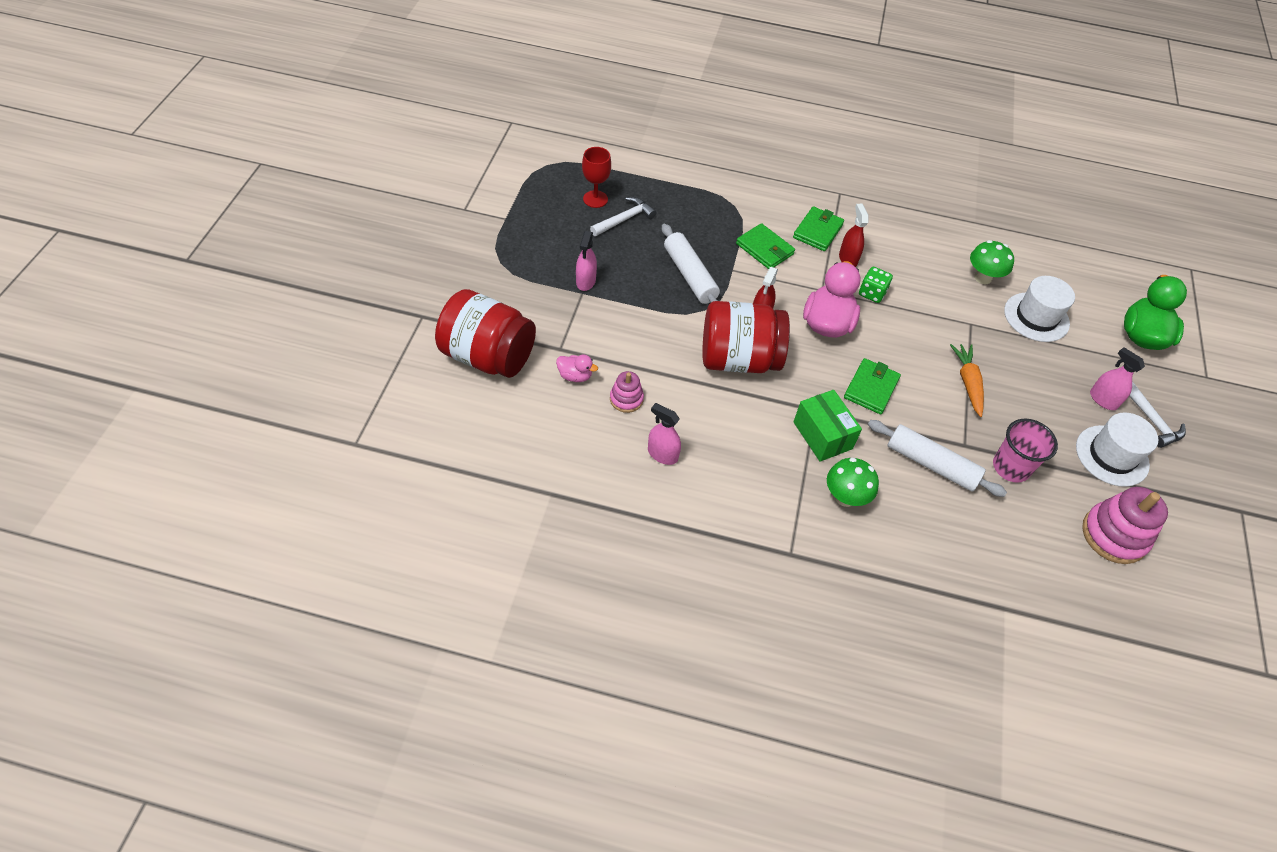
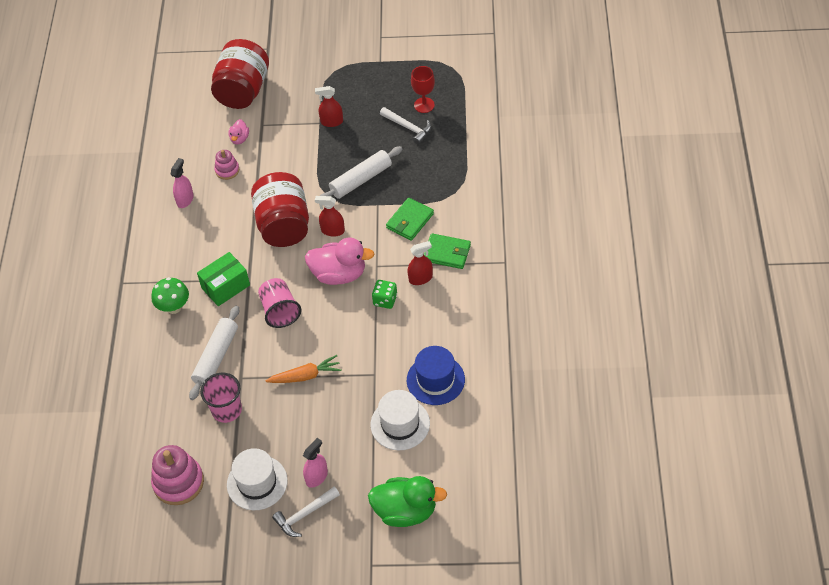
camera: 85 degrees right, 0 degrees up
pink spray bottle [576,231,597,291] -> red spray bottle [315,86,343,127]
green wallet [844,358,901,414] -> pink cup [258,278,302,328]
green mushroom [970,240,1014,284] -> blue hat [407,346,465,405]

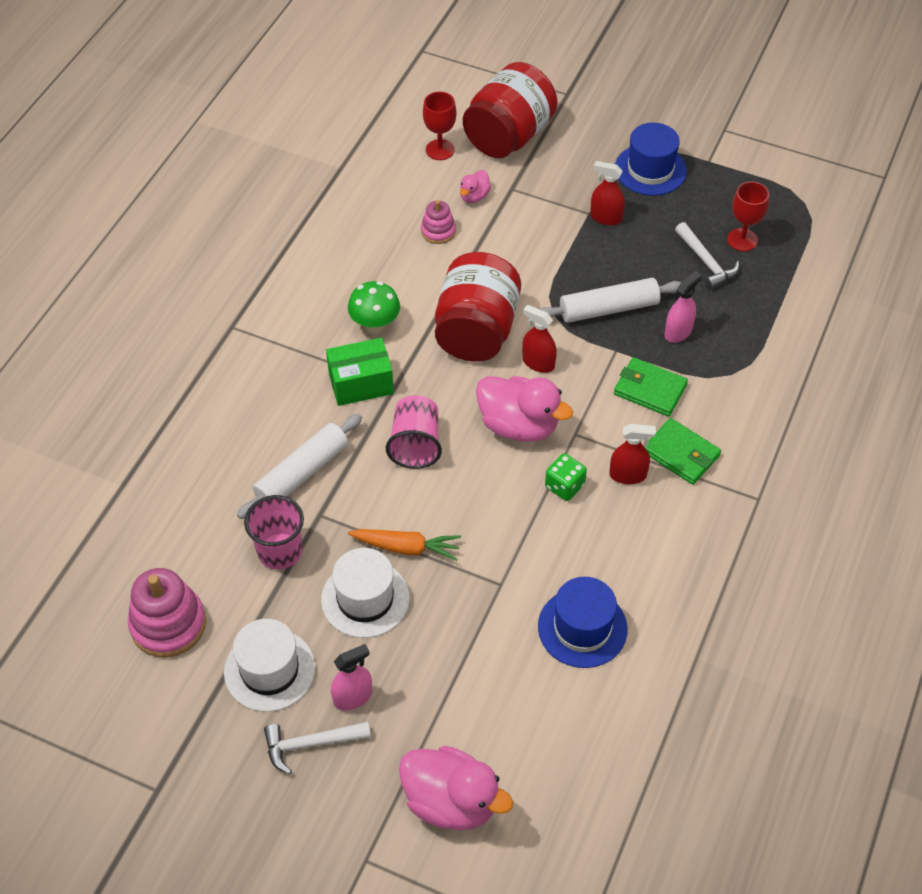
camera: 20 degrees right, 0 degrees up
green mushroom [151,277,189,314] -> green mushroom moved to [348,281,400,334]
pink spray bottle [170,158,194,208] -> pink spray bottle moved to [665,271,702,343]
green duck [368,476,447,527] -> pink duck [399,746,513,830]
white hat [371,390,430,451] -> white hat moved to [321,548,410,638]
green wallet [386,198,434,241] -> green wallet turned 60 degrees clockwise [614,357,688,416]
none -> red goblet [423,92,456,160]
none -> blue hat [615,123,687,196]

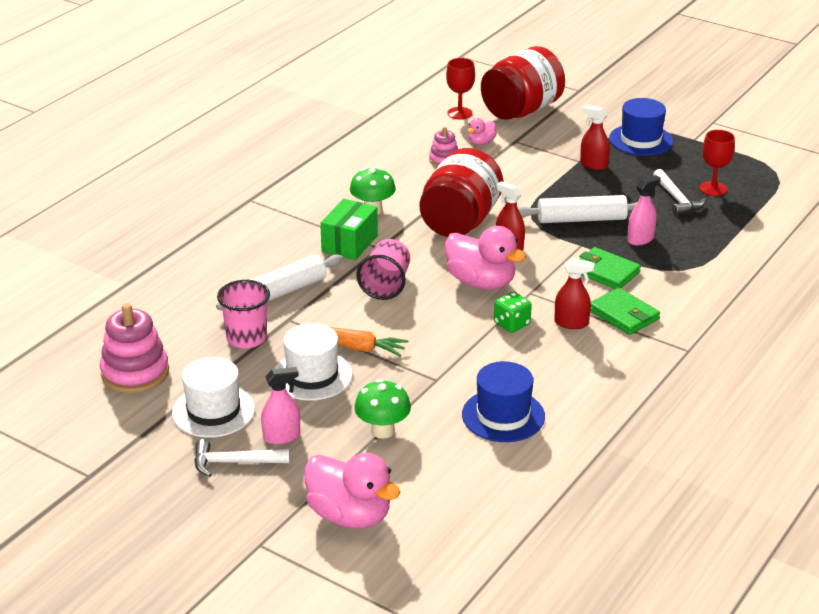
camera: 10 degrees right, 20 degrees down
green box [326,338,394,406] -> green box turned 60 degrees counterclockwise [320,199,378,260]
none -> green mushroom [354,379,411,439]

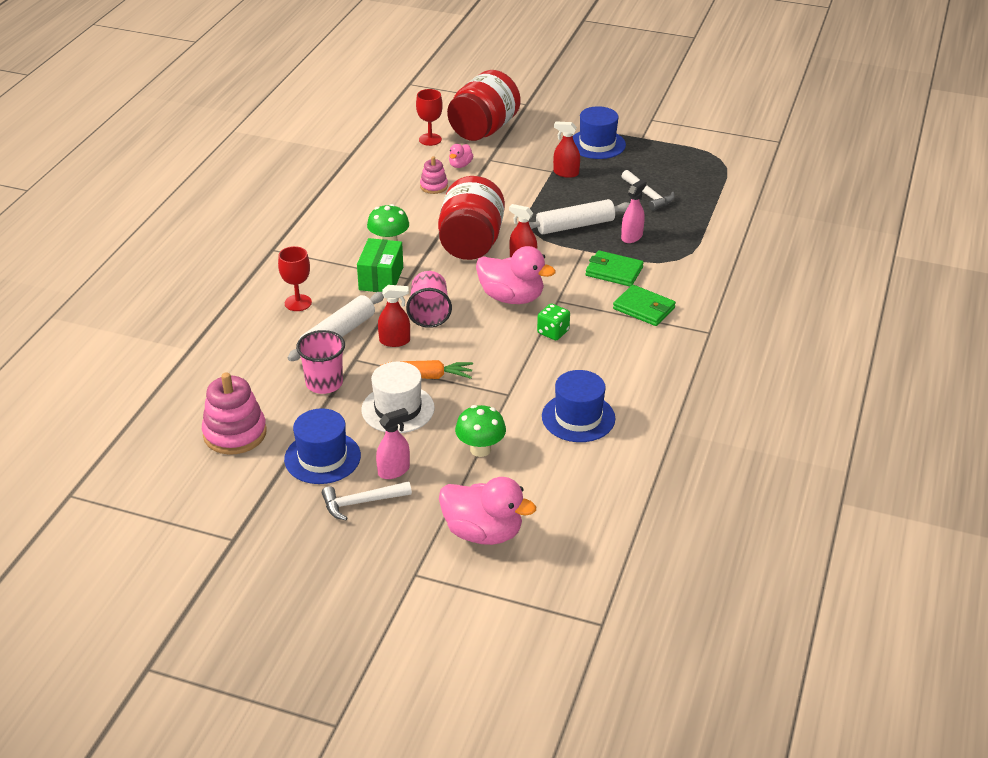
camera: 15 degrees left, 5 degrees up
white hat [172,357,255,438] -> blue hat [284,408,361,484]
red spray bottle [554,258,595,329] -> red spray bottle moved to [378,285,410,347]
red goblet [699,130,735,196] -> red goblet moved to [278,246,312,311]

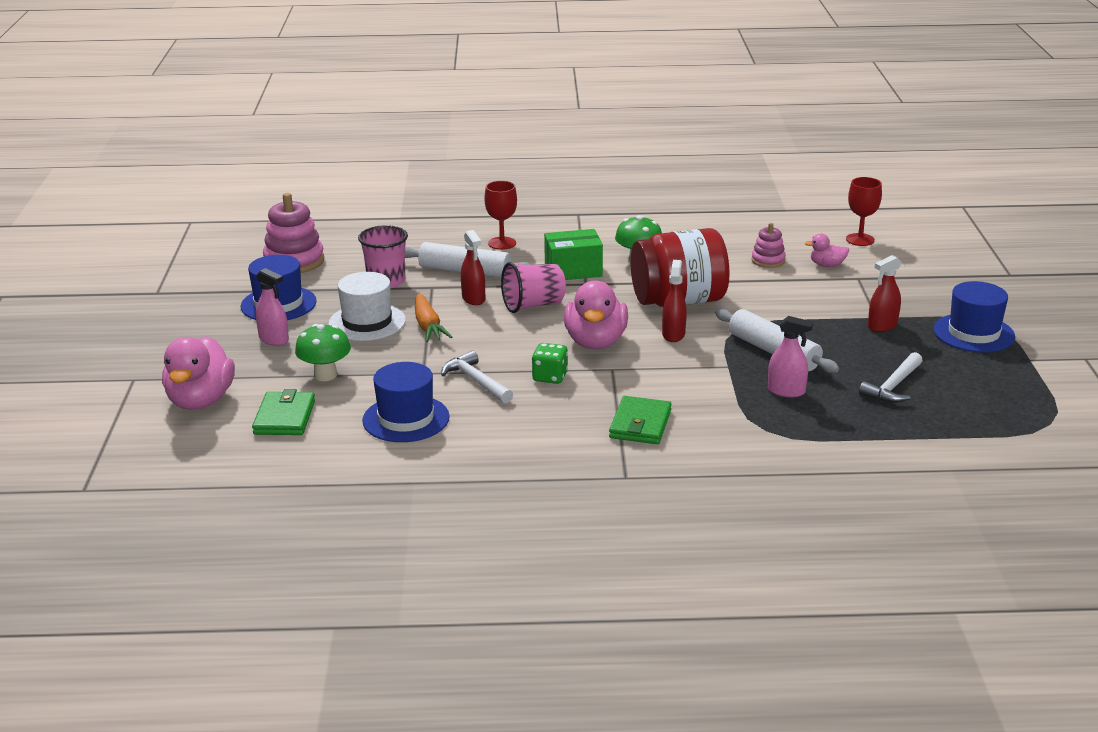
camera: 70 degrees right, 10 degrees down
white hammer [322,481,412,520] -> white hammer moved to [441,351,513,403]
red jar [447,70,521,141] -> none
red spray bottle [553,121,580,178] -> red spray bottle turned 120 degrees counterclockwise [868,255,901,332]
green wallet [586,250,644,286] -> green wallet moved to [252,389,315,435]

